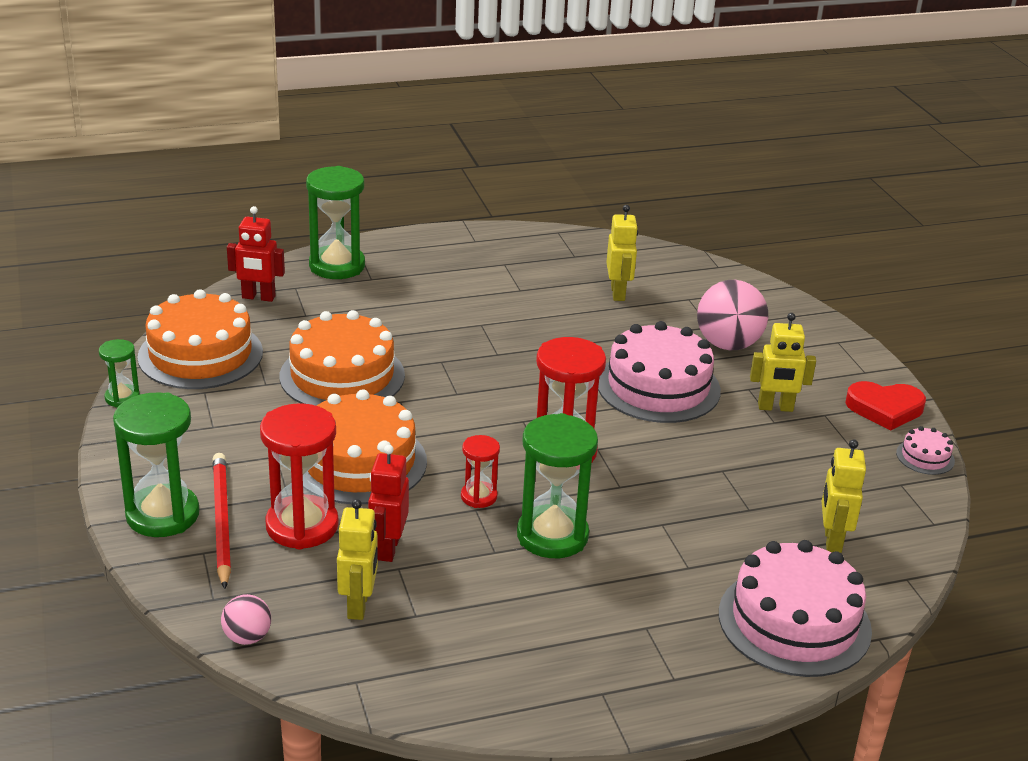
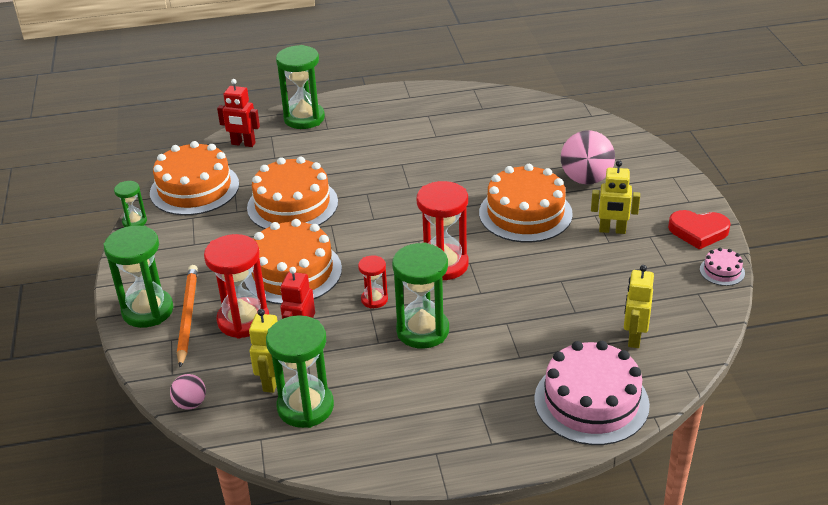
camera: 10 degrees right, 5 degrees up
red pencil [212,453,231,589] -> orange pencil [177,265,198,367]
pink cake [598,321,721,423] -> orange cake [479,164,573,243]
yellow robot [606,205,638,301] -> none
none -> green hourglass [266,315,334,428]

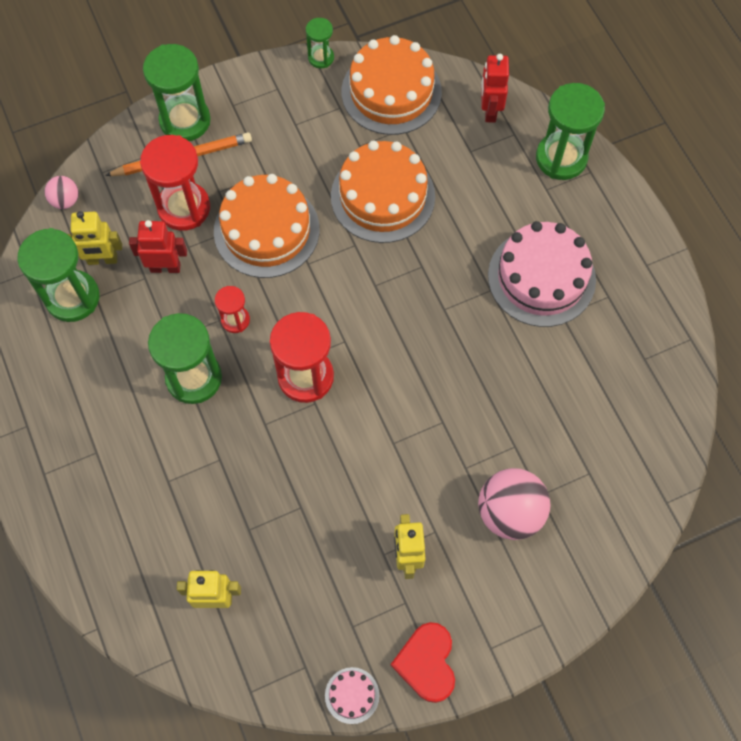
camera: 75 degrees right, 30 degrees up
orange cake [479,164,573,243] -> none
pink cake [534,341,650,445] -> pink cake moved to [488,221,596,327]

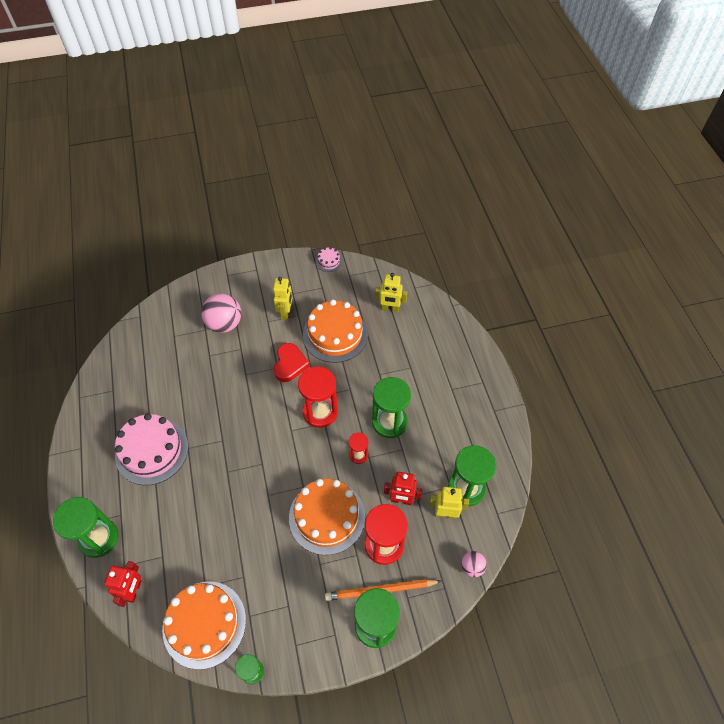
camera: 170 degrees left, 10 degrees down
orange cake [331,140,435,243] -> orange cake moved to [303,300,368,363]
red heart [390,622,455,703] -> red heart moved to [274,343,310,382]

